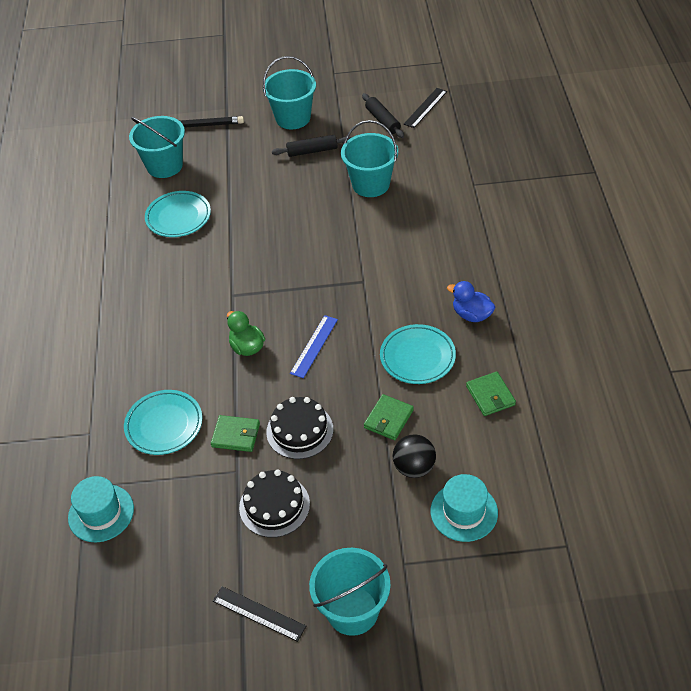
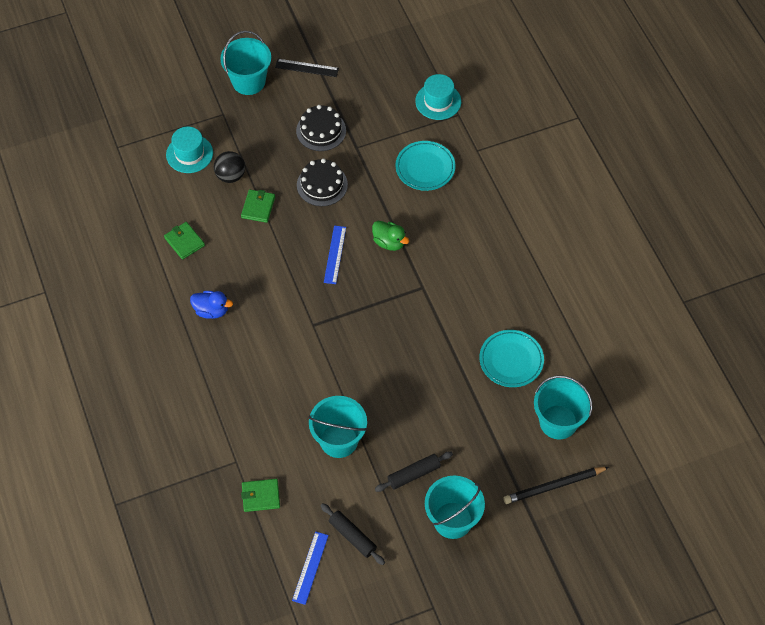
camera: 160 degrees right, 10 degrees up
green wallet [211,415,260,452] -> green wallet moved to [241,479,280,512]
turquoise plate [380,324,456,384] -> none
black ruler [404,88,447,128] -> blue ruler [292,531,329,605]

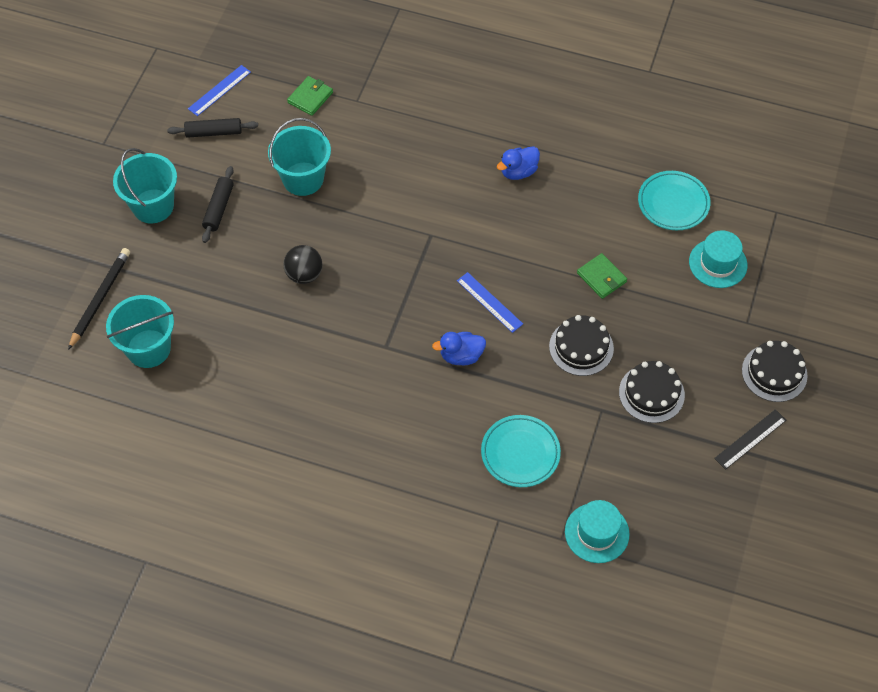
camera: 130 degrees right, 0 degrees up
green wallet [164,222,205,260] -> none
black ball [214,151,245,183] -> black ball moved to [283,245,322,284]
turquoise bucket [220,31,271,95] -> black cake [742,341,808,402]
blue ruler [292,531,329,605] -> blue ruler turned 75 degrees clockwise [188,65,251,116]
green duck [372,221,409,251] -> blue duck [432,332,486,365]
turquoise plate [479,330,544,387] -> turquoise plate moved to [638,171,710,230]

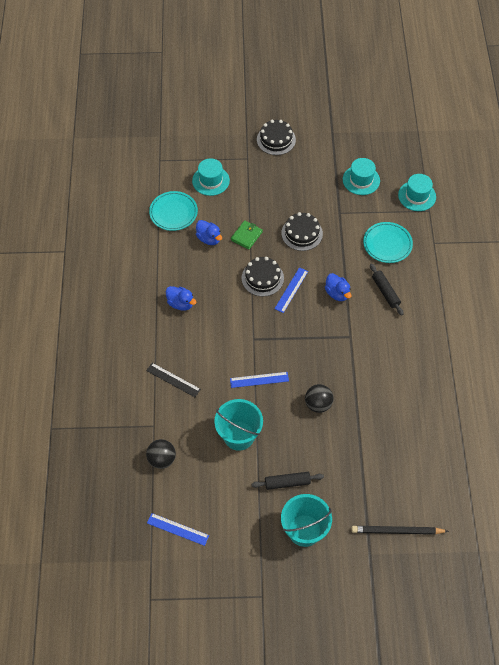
camera: 110 degrees left, 0 degrees up
turquoise bucket [106,295,174,368] -> none
black rolling pin [167,118,258,138] -> black rolling pin moved to [370,264,404,316]
green wallet [287,76,333,116] -> black ball [146,439,176,469]
black cake [619,361,685,423] -> black cake moved to [242,257,284,296]
black ruler [714,409,786,470] -> black ruler moved to [146,363,201,397]
none -> blue duck [196,220,222,245]
none -> blue ruler [230,372,289,388]
none -> turquoise hat [343,158,380,195]

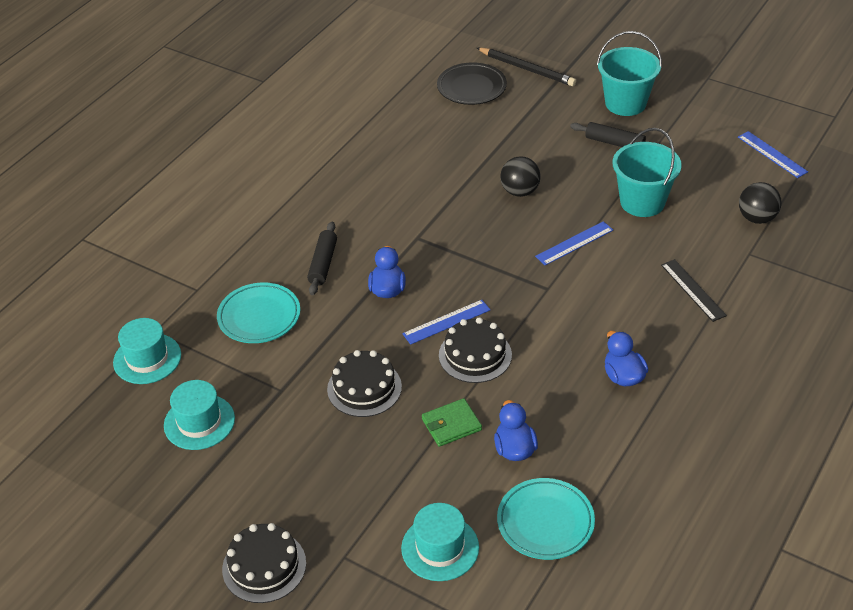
camera: 145 degrees left, 15 degrees down
blue ruler [230,372,289,388] -> blue ruler turned 60 degrees counterclockwise [535,221,613,265]
none -> black plate [437,62,507,105]

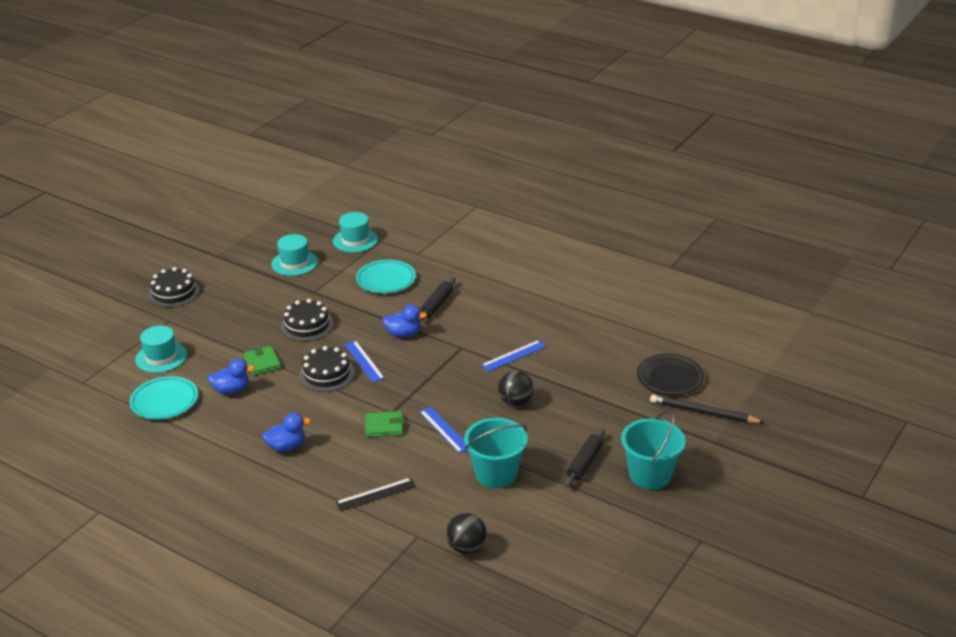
camera: 90 degrees right, 10 degrees down
black rolling pin [307,221,337,295] -> black rolling pin turned 75 degrees counterclockwise [419,277,455,321]
black pencil [477,48,576,86] -> black pencil turned 75 degrees clockwise [650,395,765,423]
blue ruler [738,131,808,178] -> blue ruler moved to [481,340,546,372]
none -> green wallet [365,411,404,437]

